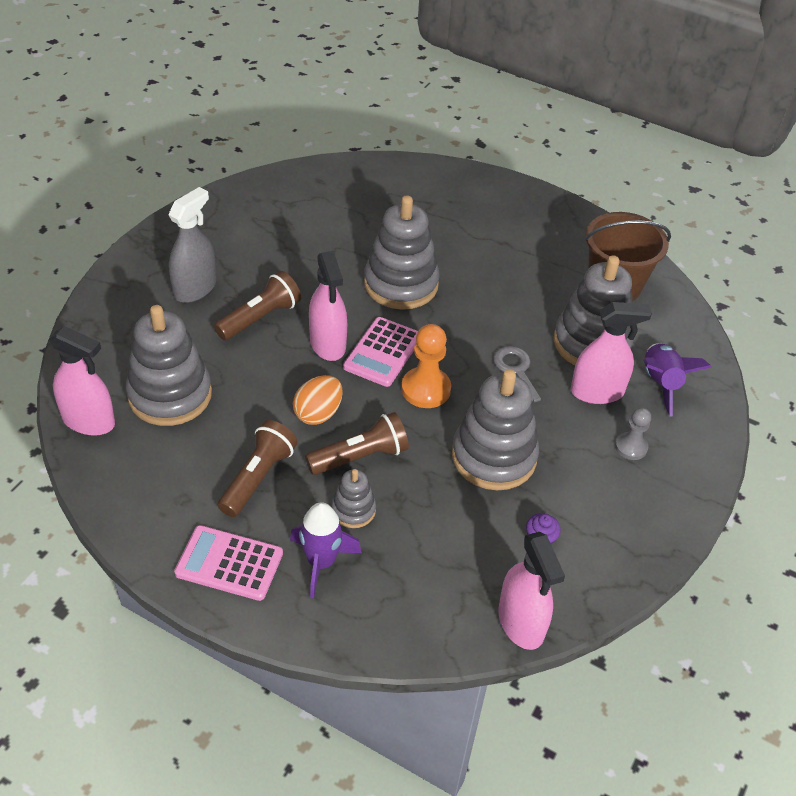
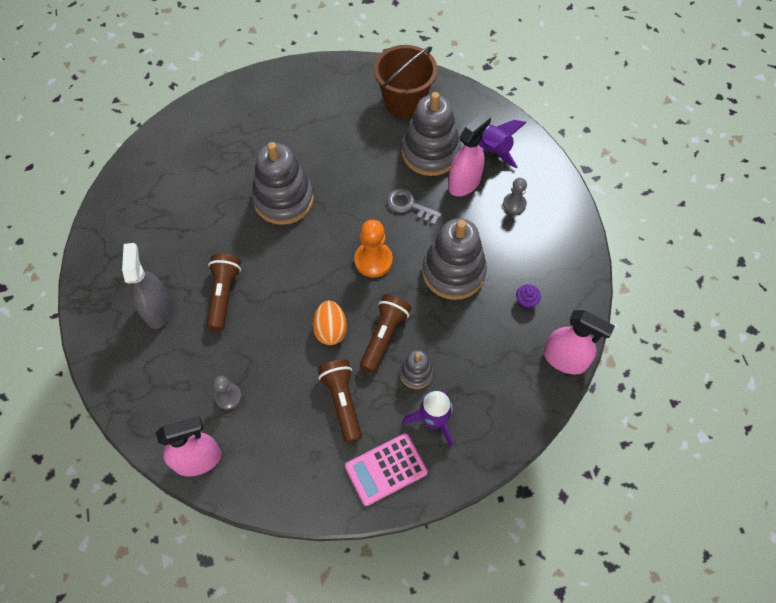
camera: 40 degrees left, 15 degrees up
grey stacking toy [126,305,212,426] -> grey pawn [213,376,242,410]
pink spray bottle [309,251,347,361] -> none
pink calculator [343,317,418,387] -> none

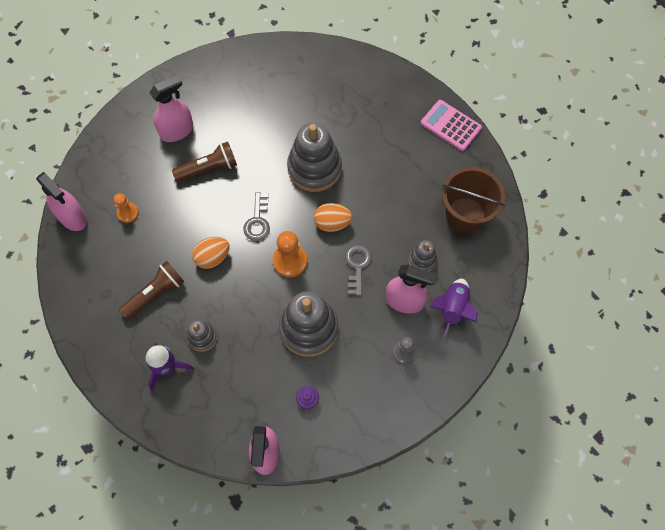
camera: 65 degrees right, 5 degrees up
grey spray bottle [122,243,171,329] -> pink spray bottle [149,75,193,142]
grey pawn [213,376,242,410] -> orange pawn [114,193,139,223]
pink calculator [345,433,428,506] -> pink calculator moved to [421,100,482,151]
brown flashlight [360,295,411,373] -> none
grey stacking toy [402,92,461,176] -> grey stacking toy [409,240,437,271], size x0.50
none -> grey key [243,192,270,241]
none -> orange egg [314,203,352,232]

